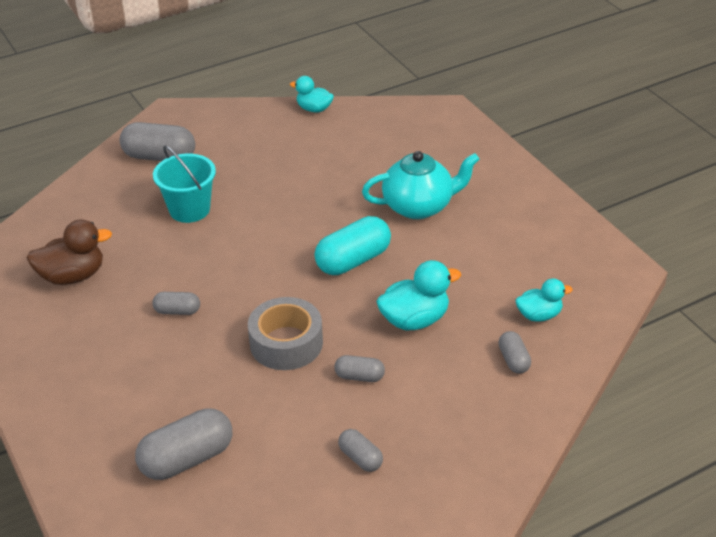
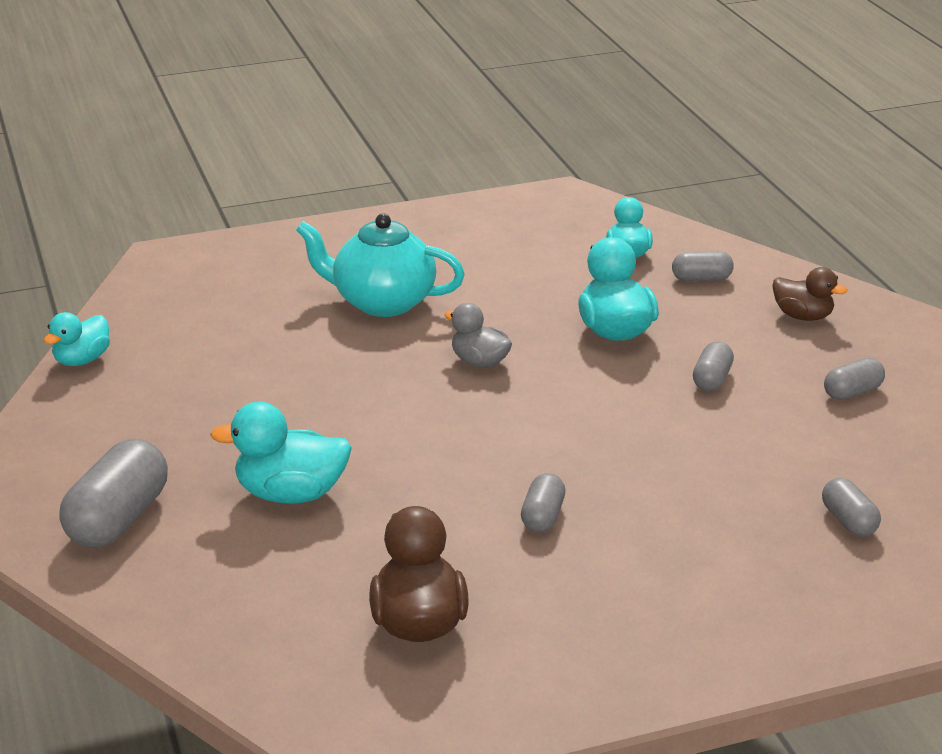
camera: 80 degrees left, 10 degrees down
grey capsule [135,408,232,480] -> grey capsule [822,478,881,536], size x0.54
turquoise bucket [153,145,216,223] -> turquoise duck [210,402,352,504]
grey tape [248,297,323,370] -> none
turquoise capsule [314,216,391,275] -> grey duck [444,303,512,368]
turquoise teapot [362,151,480,219] -> turquoise teapot turned 75 degrees counterclockwise [296,214,465,317]
none -> brown duck [772,267,847,321]

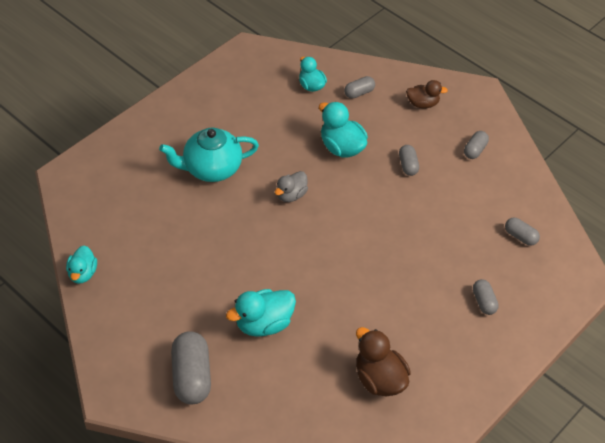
camera: 30 degrees left, 20 degrees up
grey duck [444,303,512,368] -> grey duck turned 60 degrees counterclockwise [275,171,308,202]
grey capsule [521,473,565,532] -> grey capsule moved to [473,279,499,315]

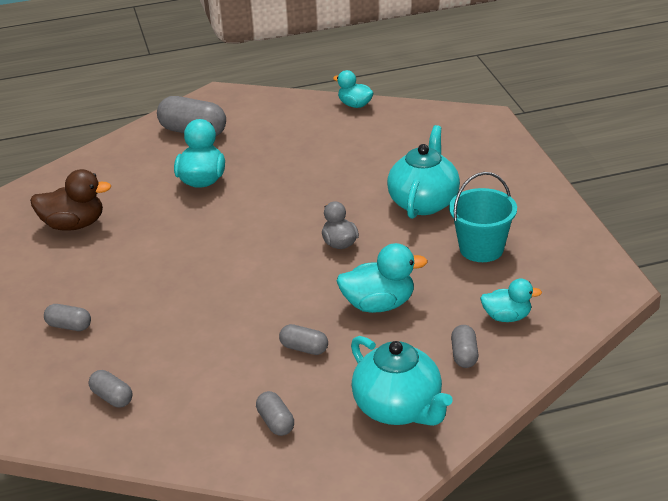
camera: 125 degrees right, 15 degrees down
brown duck [406,80,448,108] -> turquoise teapot [351,336,453,426]
grey capsule [505,217,540,246] -> grey capsule turned 60 degrees clockwise [89,370,132,408]
none -> turquoise bucket [449,172,517,262]

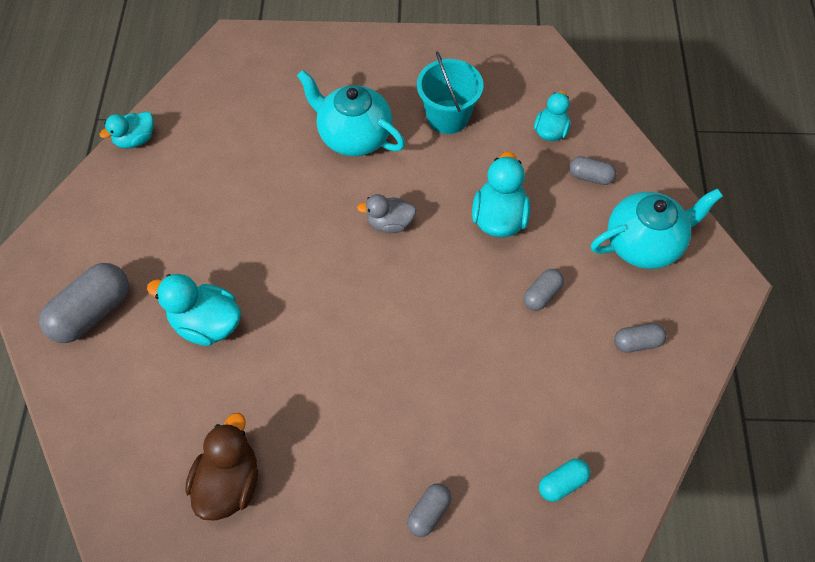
camera: 75 degrees left, 25 degrees up
grey capsule [89,370,132,408] -> turquoise capsule [539,459,591,502]

